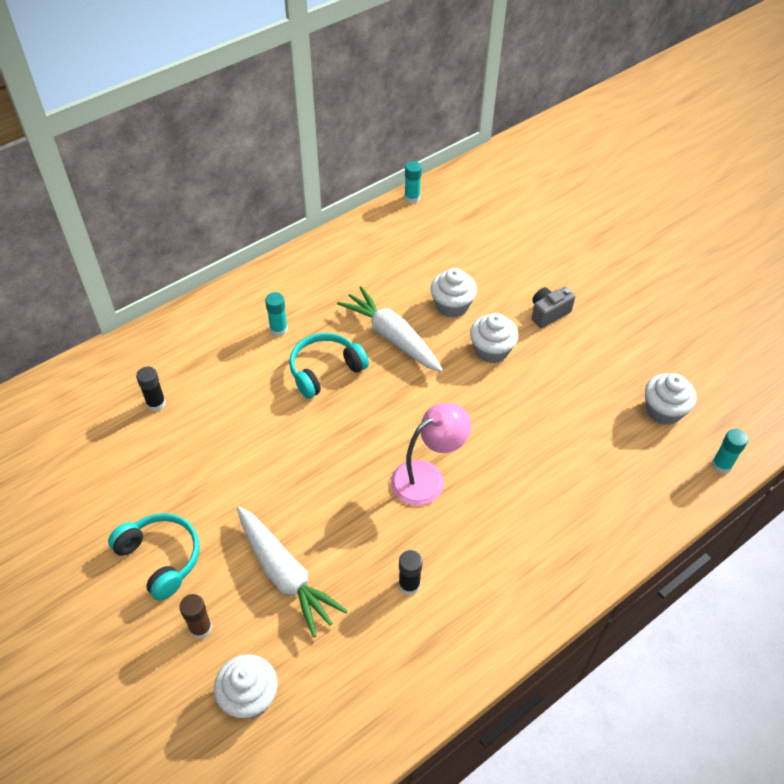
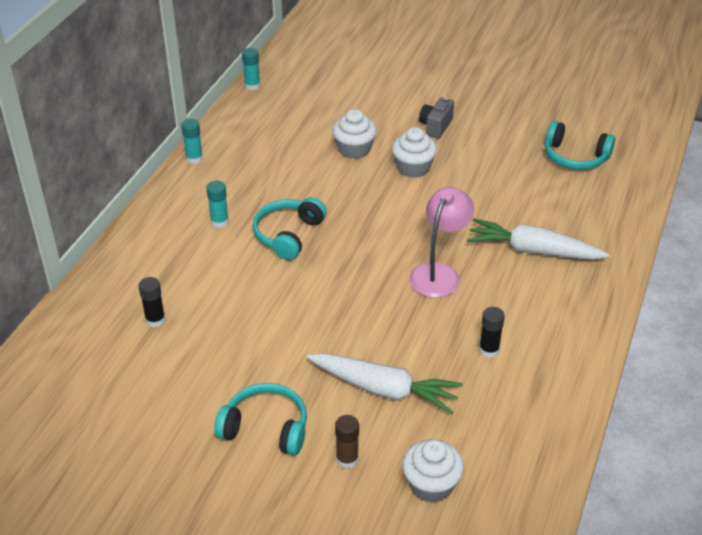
camera: 30 degrees left, 10 degrees down
white carrot [337,286,443,372] -> white carrot moved to [467,218,610,260]
white cupcake [645,373,697,425] -> turquoise headphones [545,121,615,170]
turquoise glue stick [712,429,748,474] -> turquoise glue stick moved to [181,119,203,164]

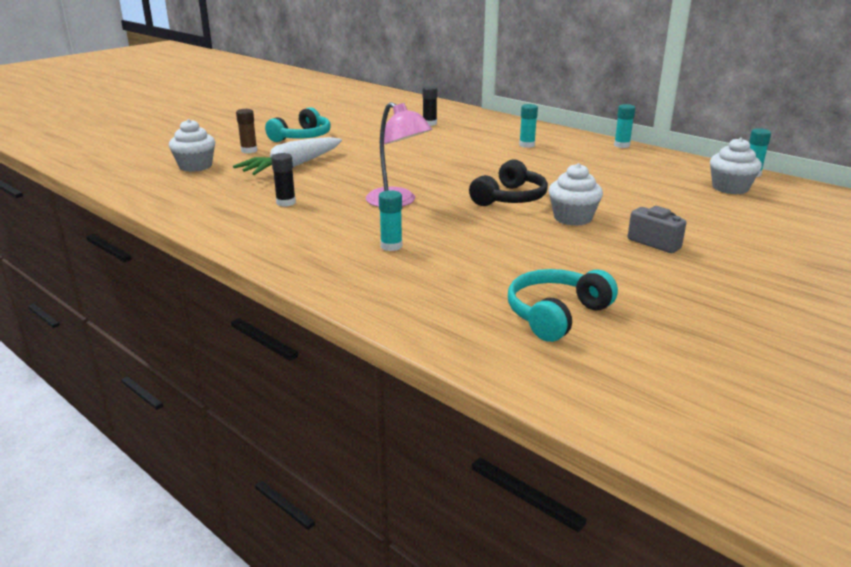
camera: 110 degrees right, 15 degrees down
turquoise headphones [253,197,327,260] -> none
white cupcake [332,109,377,159] -> white cupcake moved to [710,137,762,194]
white carrot [467,218,610,260] -> turquoise glue stick [379,190,402,251]
none -> black headphones [469,159,548,206]

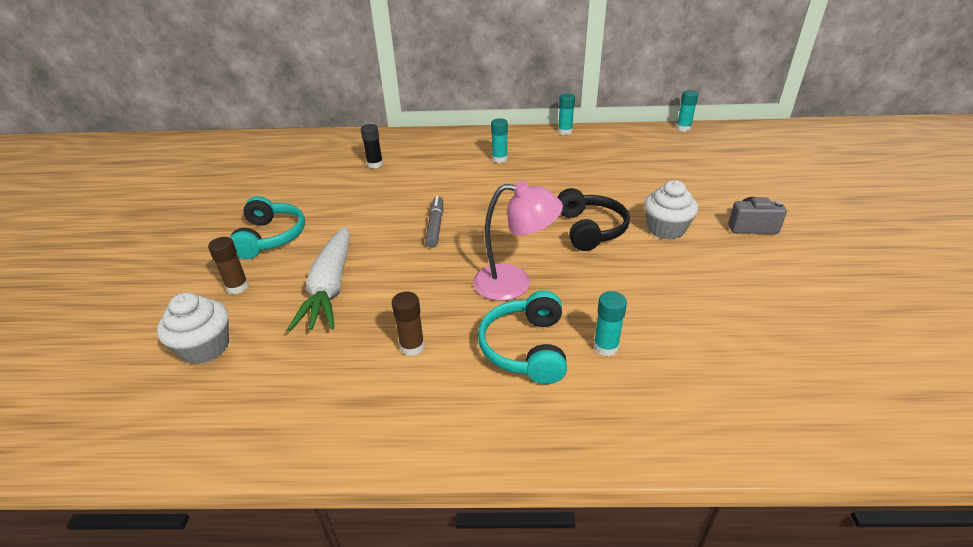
camera: 40 degrees left, 10 degrees up
black glue stick [271,153,296,207] -> brown glue stick [392,292,425,356]
turquoise headphones [508,269,618,342] -> turquoise headphones moved to [478,290,567,384]
white cupcake [710,137,762,194] -> none
none -> grey marker [425,196,443,248]

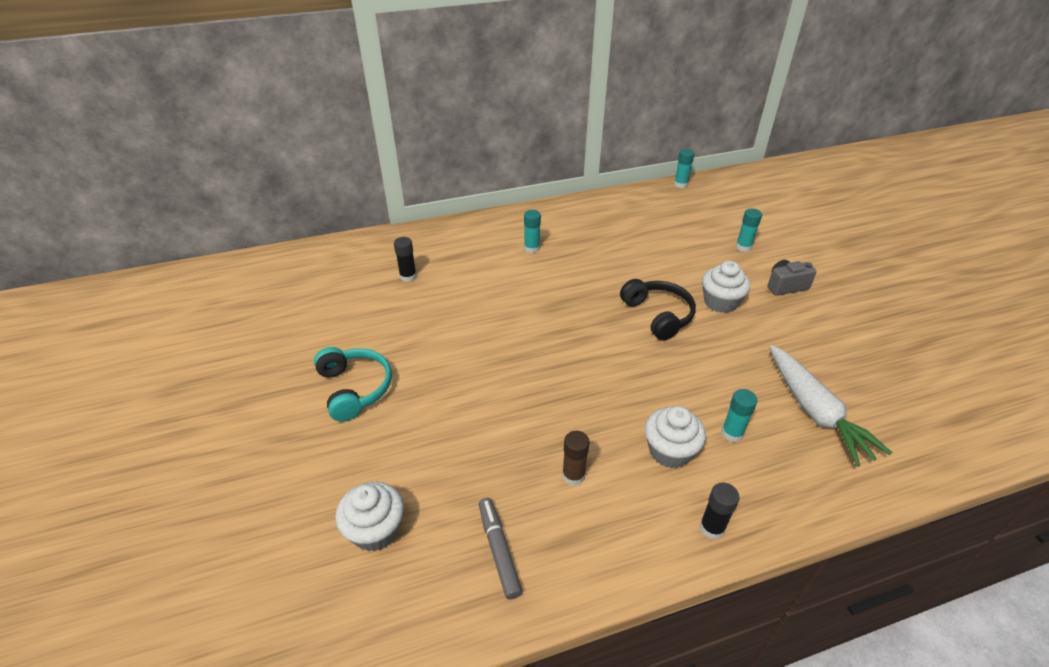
camera: 20 degrees left, 5 degrees up
brown glue stick [208,237,249,294] -> none
white carrot [287,226,350,331] -> white carrot moved to [769,345,892,467]
grey marker [425,196,443,248] -> grey marker moved to [479,498,522,599]
pink lamp [473,181,563,301] -> none
turquoise headphones [478,290,567,384] -> white cupcake [645,406,706,468]
turquoise glue stick [558,93,575,135] -> turquoise glue stick moved to [736,208,762,252]
none -> black glue stick [700,483,739,539]

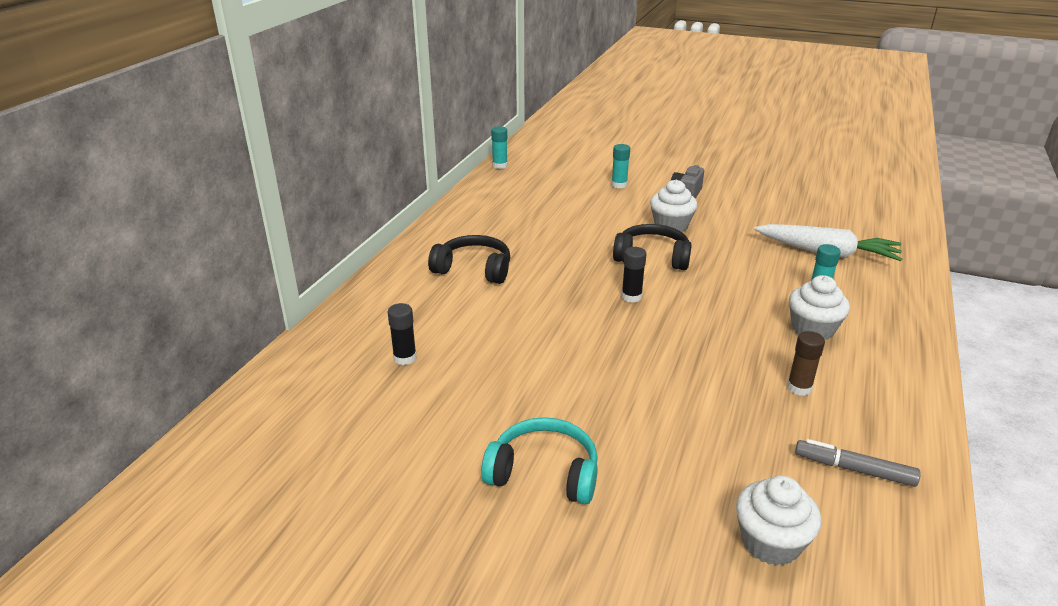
camera: 50 degrees left, 10 degrees down
turquoise glue stick [524,210,541,253] -> black headphones [428,235,510,284]
black glue stick [700,483,739,539] -> black glue stick moved to [621,247,646,303]

